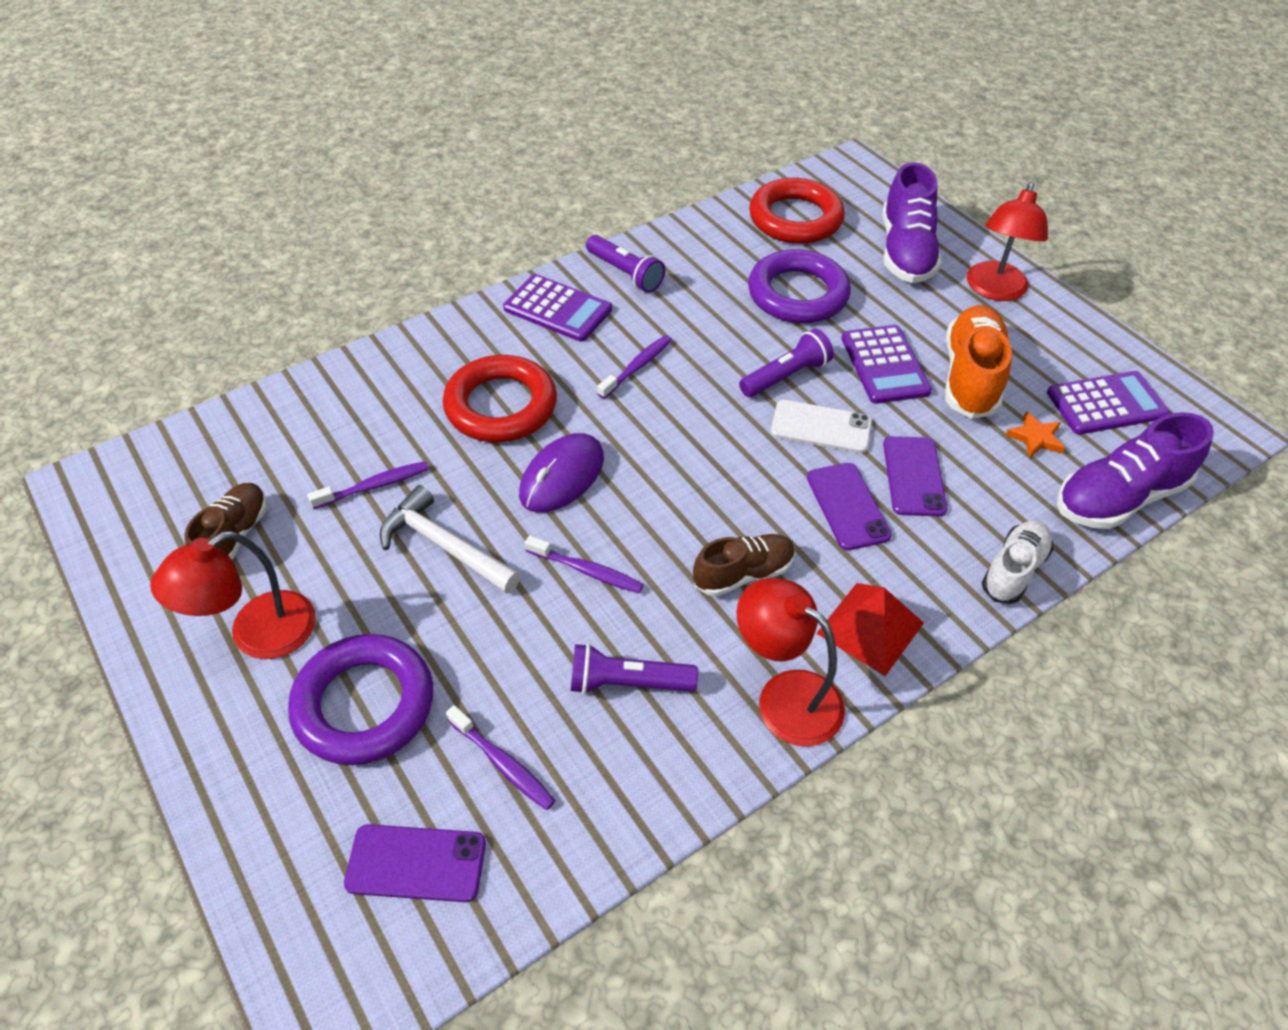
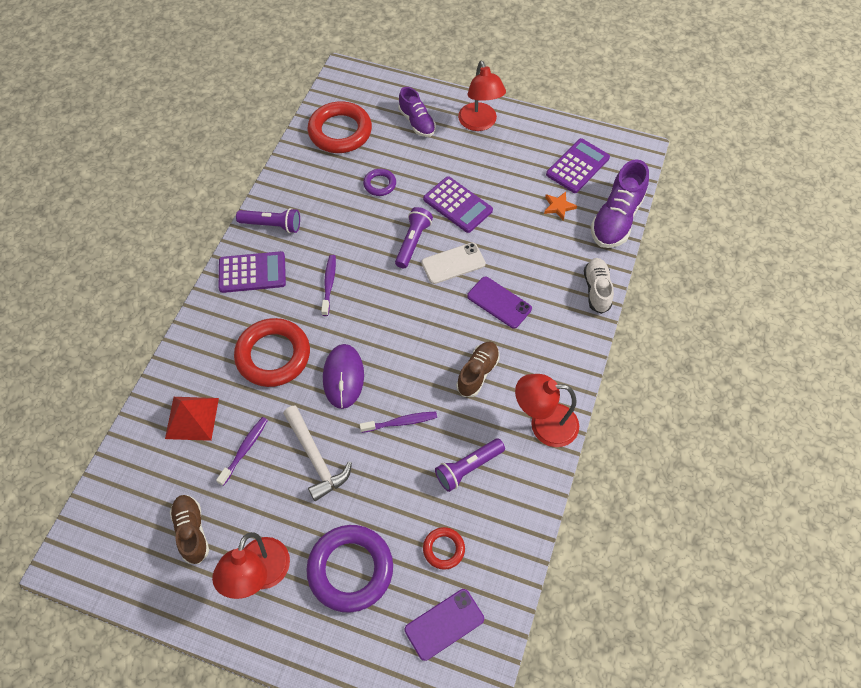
camera: 35 degrees left, 10 degrees up
white hammer [380,485,520,594] -> white hammer turned 120 degrees counterclockwise [283,405,352,501]
purple toothbrush [446,705,556,810] -> red ring [423,527,465,570]
purple ring [748,249,851,323] -> purple ring [363,169,396,196], size x0.50
red pyramid [816,583,924,676] -> red pyramid moved to [165,397,219,441]
purple shoe [883,162,942,283] -> purple shoe [398,87,436,137], size x0.64
purple phone [883,436,947,516] -> none
orange shoe [945,305,1012,419] -> none

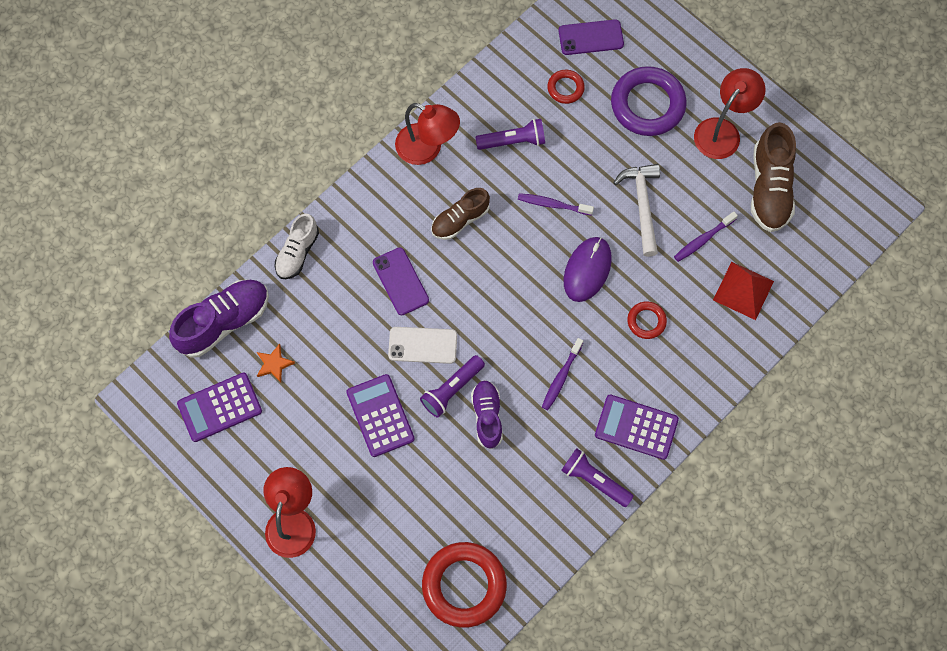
camera: 155 degrees left, 10 degrees up
brown shoe [170,495,209,564] -> brown shoe [751,122,796,232], size x1.57
red ring [234,318,310,387] -> red ring [627,302,667,339], size x0.50
purple ring [363,169,396,196] -> none
purple shoe [398,87,436,137] -> purple shoe moved to [471,380,503,449]

